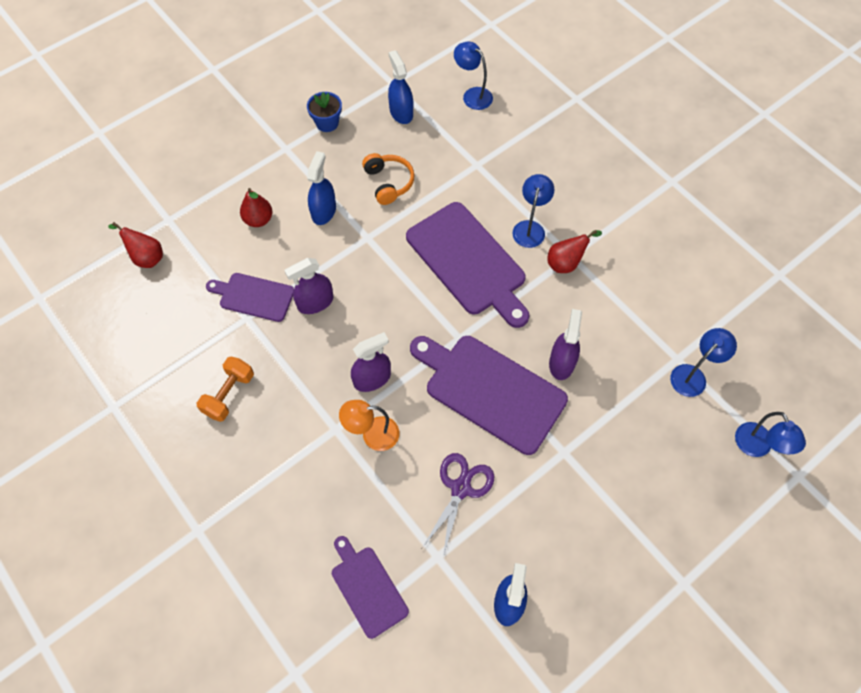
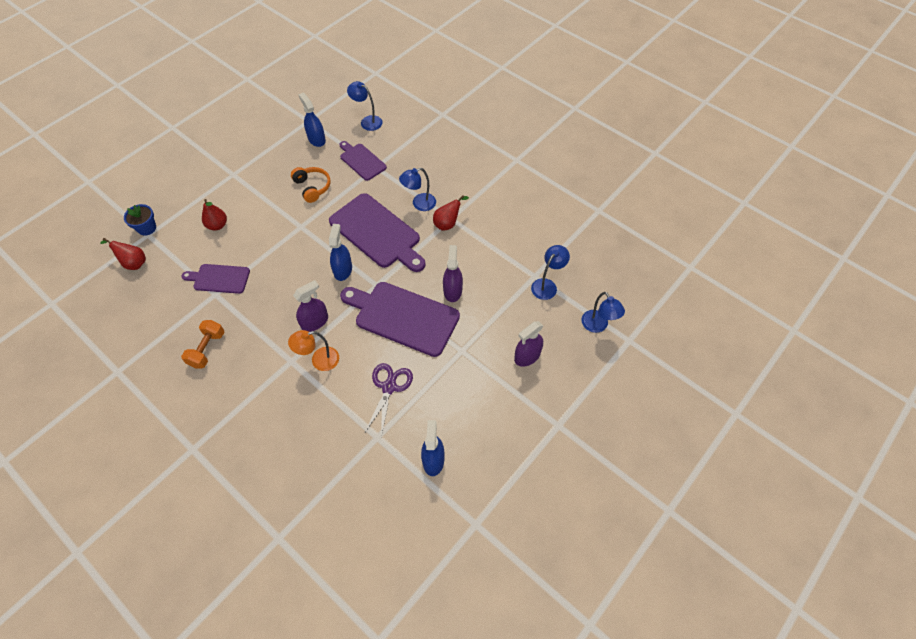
camera: 10 degrees left, 5 degrees down
purple spray bottle [284,258,333,314] -> purple spray bottle moved to [514,321,543,367]
blue flower pot [307,92,342,132] -> blue flower pot moved to [124,204,156,236]
blue spray bottle [307,151,336,225] -> blue spray bottle moved to [329,224,352,281]
purple cutting board [332,536,409,639] -> purple cutting board moved to [340,141,387,181]
blue lamp [513,174,554,248] -> blue lamp turned 120 degrees counterclockwise [399,168,436,211]

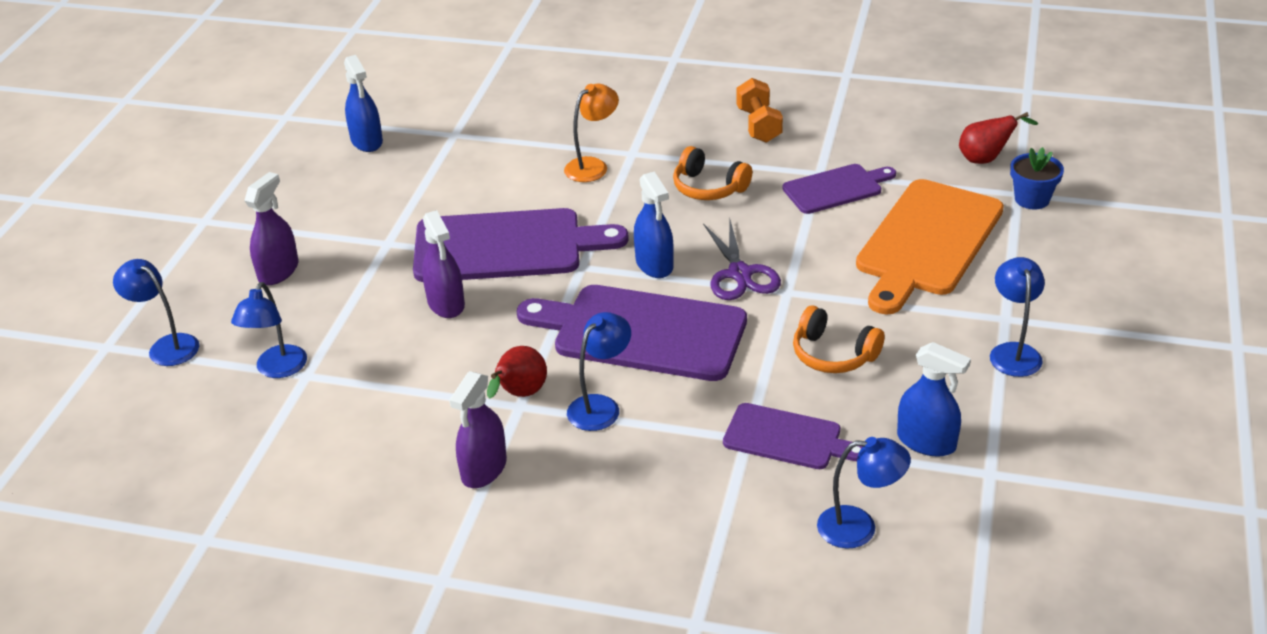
camera: 155 degrees right, 20 degrees down
red pear [202,199,227,230] -> orange cutting board [856,179,1004,314]
purple spray bottle [293,280,328,332] -> purple spray bottle moved to [449,371,507,488]
purple scissors [364,363,413,437] -> purple scissors moved to [703,220,781,300]
none -> orange headphones [673,146,752,200]
none -> blue lamp [990,257,1045,377]

